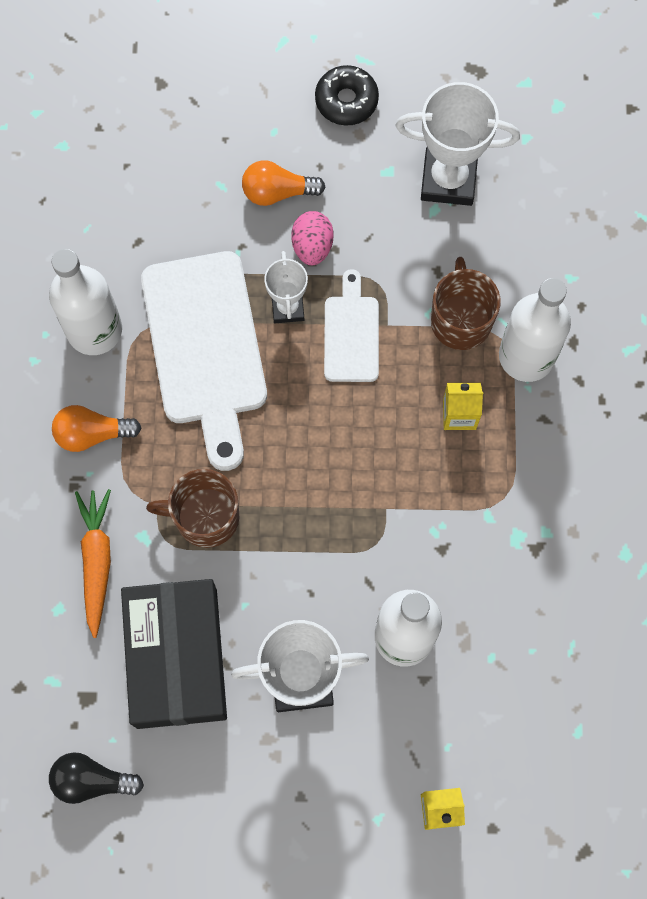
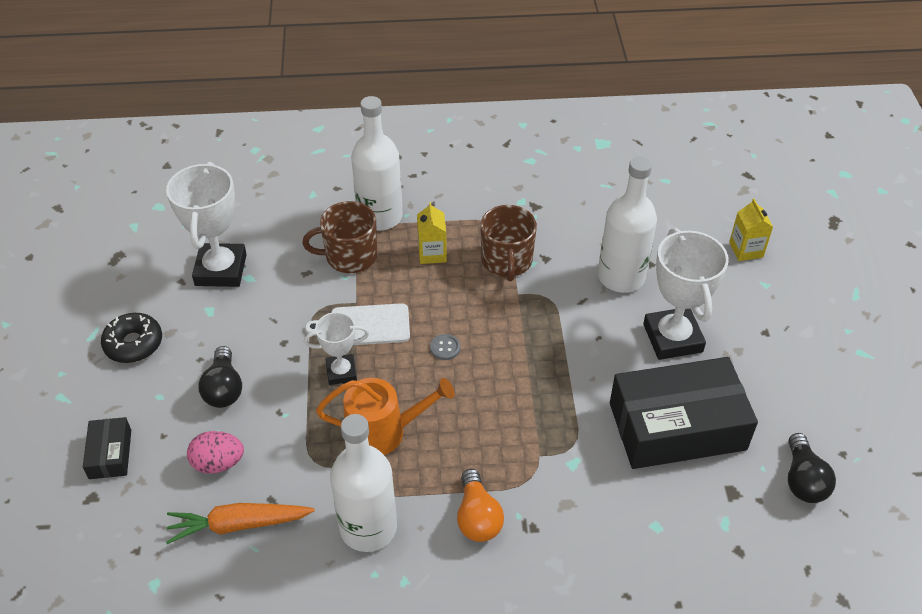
camera: 95 degrees left, 25 degrees down
orange carrot [75,489,111,638] -> orange carrot moved to [166,503,315,544]
white cutting board [141,251,267,471] -> orange watering can [316,378,455,455]
brown mug [146,469,240,548] -> brown mug moved to [480,205,537,281]
orange light bulb [242,160,325,206] -> black light bulb [198,346,242,408]
pink egg [291,211,334,265] -> pink egg moved to [187,431,244,474]
none -> black box [83,417,131,479]
none -> grey button [430,334,461,360]

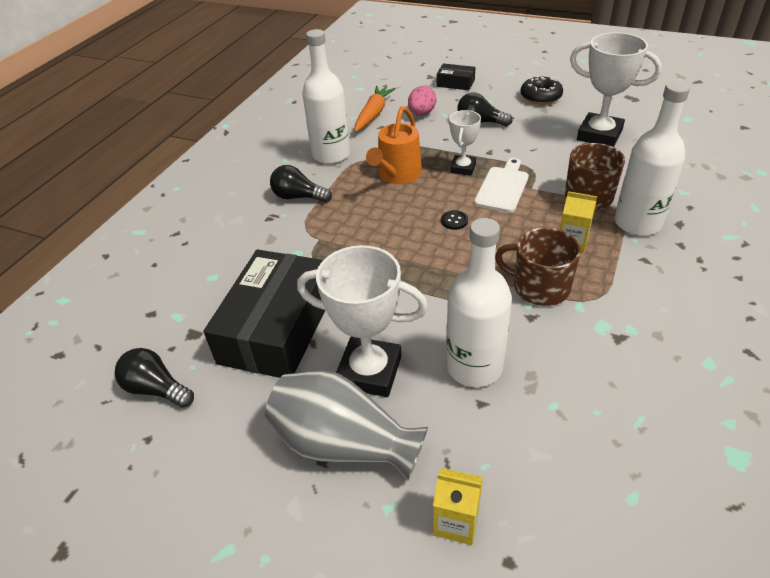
camera: 120 degrees right, 5 degrees down
grey button [430,334,461,360] -> black button [441,210,468,230]
orange light bulb [457,469,504,542] -> black light bulb [270,165,332,203]
none -> grey vase [265,371,428,481]

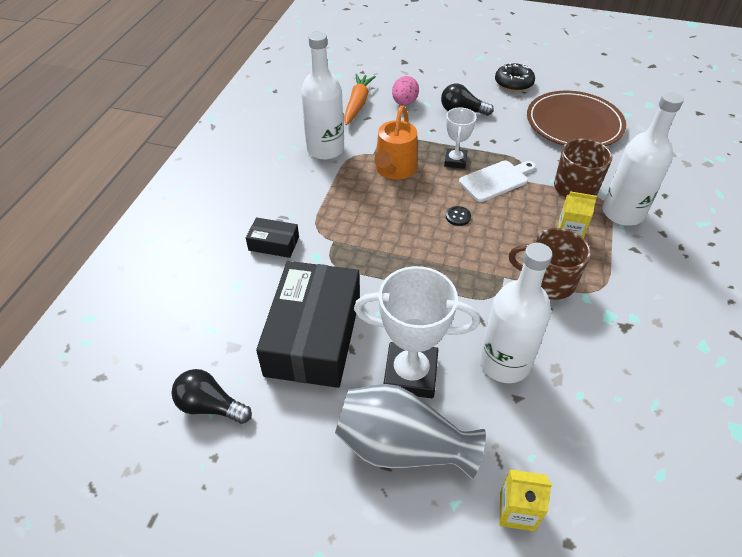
camera: 10 degrees left, 5 degrees up
black light bulb [270,165,332,203] -> none
black box [437,63,475,90] -> black box moved to [246,217,299,258]
white cutting board [474,158,529,212] -> white cutting board turned 45 degrees clockwise [459,161,536,202]
white trophy [570,32,662,147] -> brown plate [527,91,626,146]

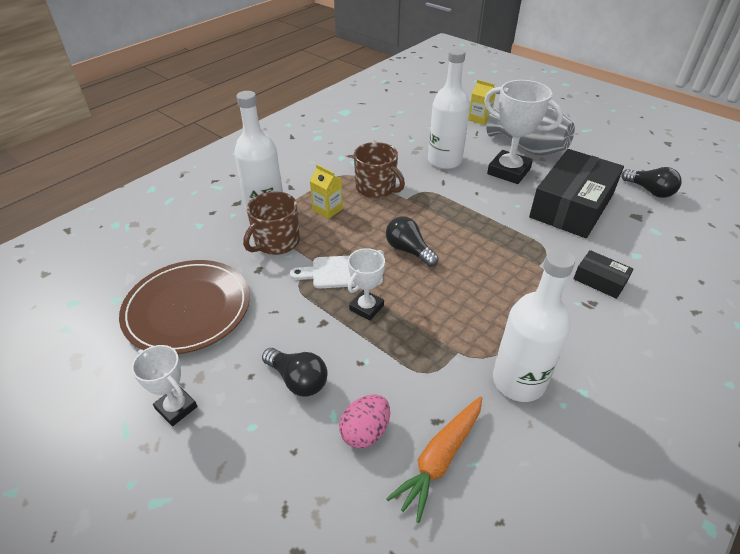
camera: 155 degrees left, 5 degrees down
orange watering can [374,106,417,180] -> none
black button [446,206,471,226] -> black light bulb [386,216,439,267]
black donut [495,63,535,92] -> white trophy [132,345,197,426]

